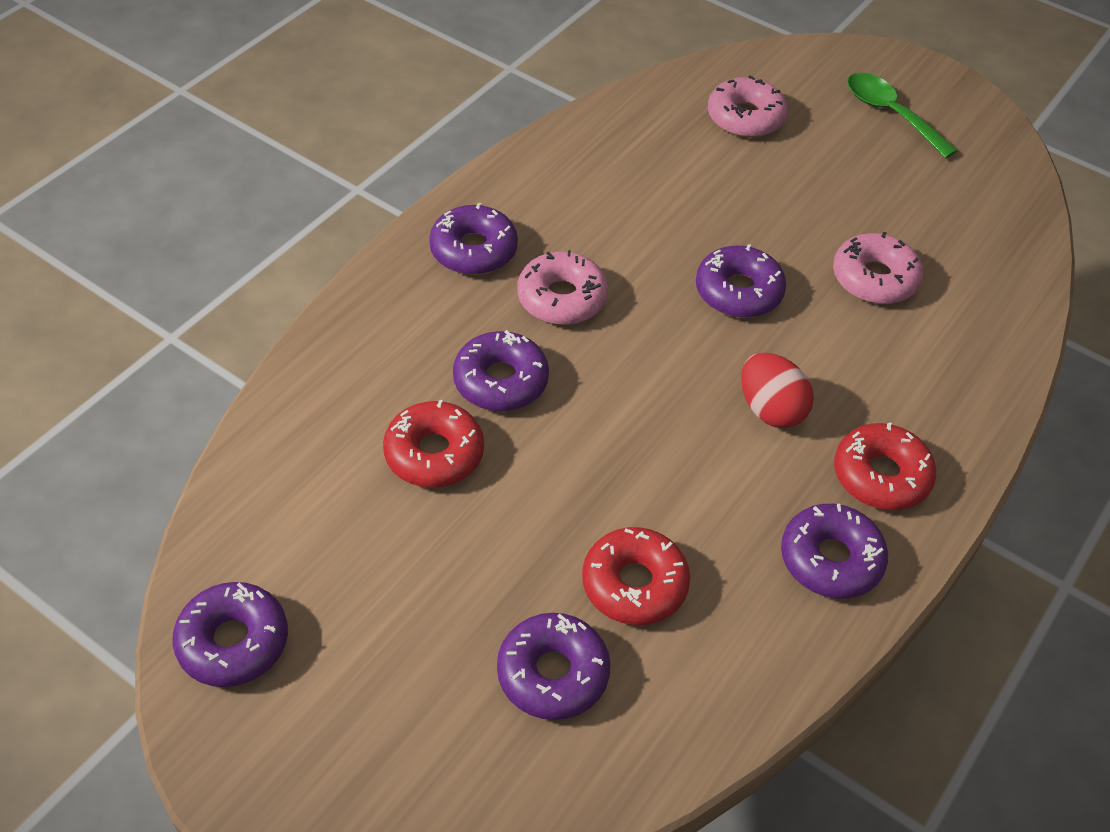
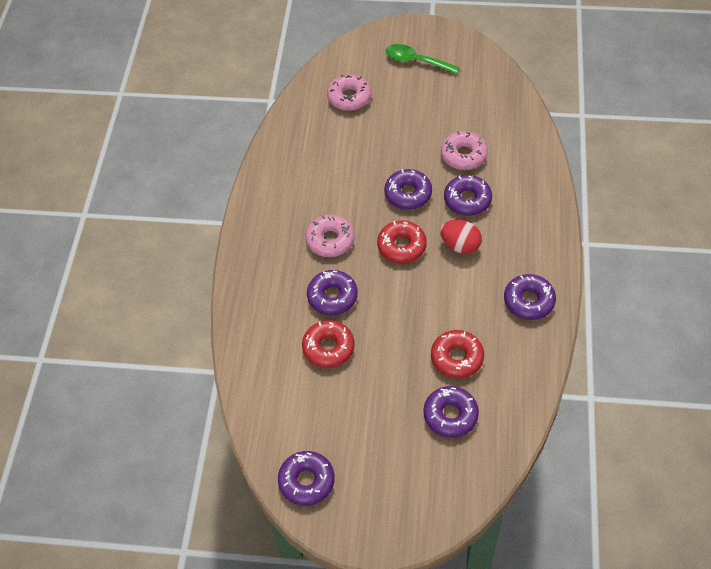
camera: 25 degrees left, 5 degrees up
purple donut [429,203,518,275] -> purple donut moved to [444,175,492,216]
red donut [834,422,936,510] -> red donut moved to [377,220,427,263]

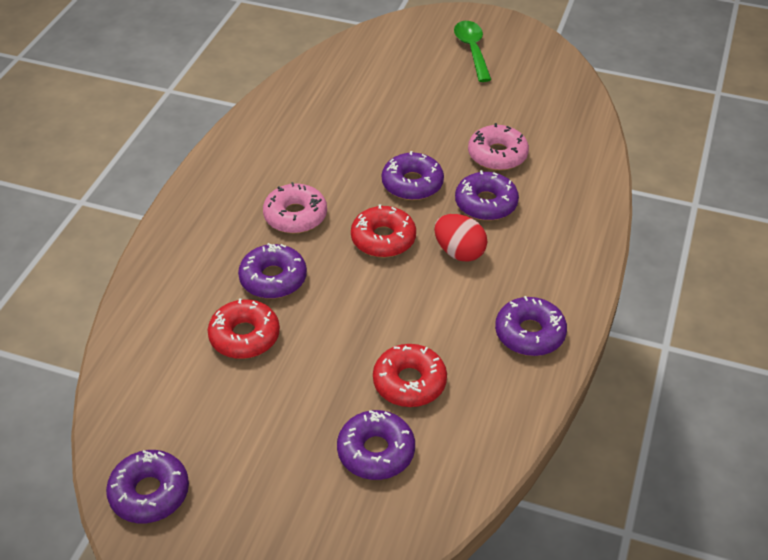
camera: 10 degrees right, 10 degrees down
pink donut [327,74,371,111] -> none
green spoon [386,44,460,74] -> green spoon turned 45 degrees clockwise [454,21,491,82]

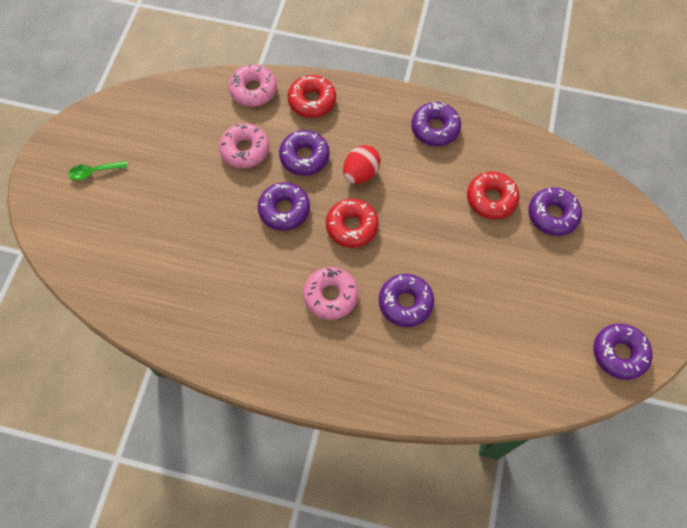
camera: 95 degrees left, 20 degrees up
red donut [208,298,280,359] -> red donut moved to [288,75,336,118]
green spoon [454,21,491,82] -> green spoon [68,161,127,180], size x0.65
none -> pink donut [228,64,277,107]

